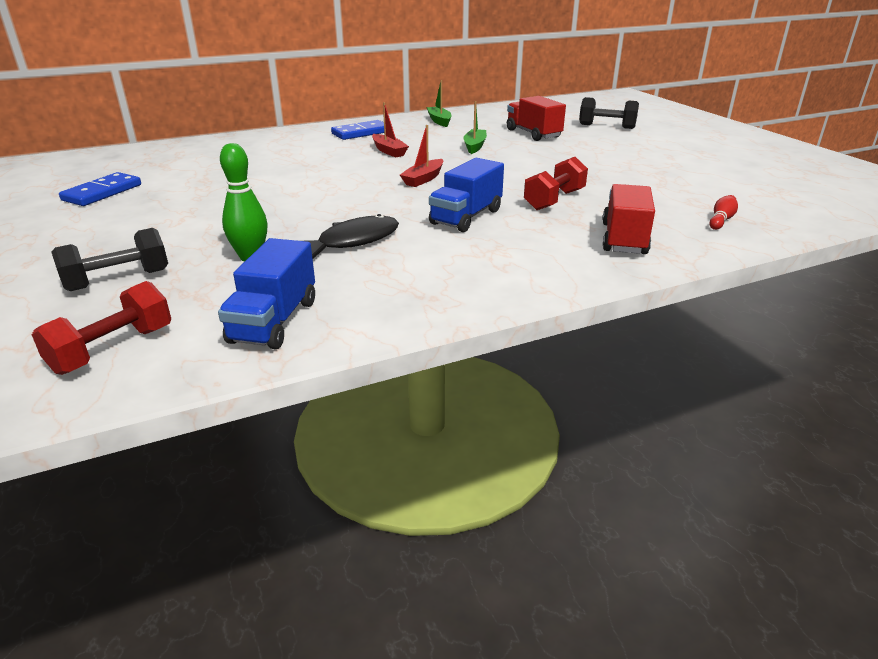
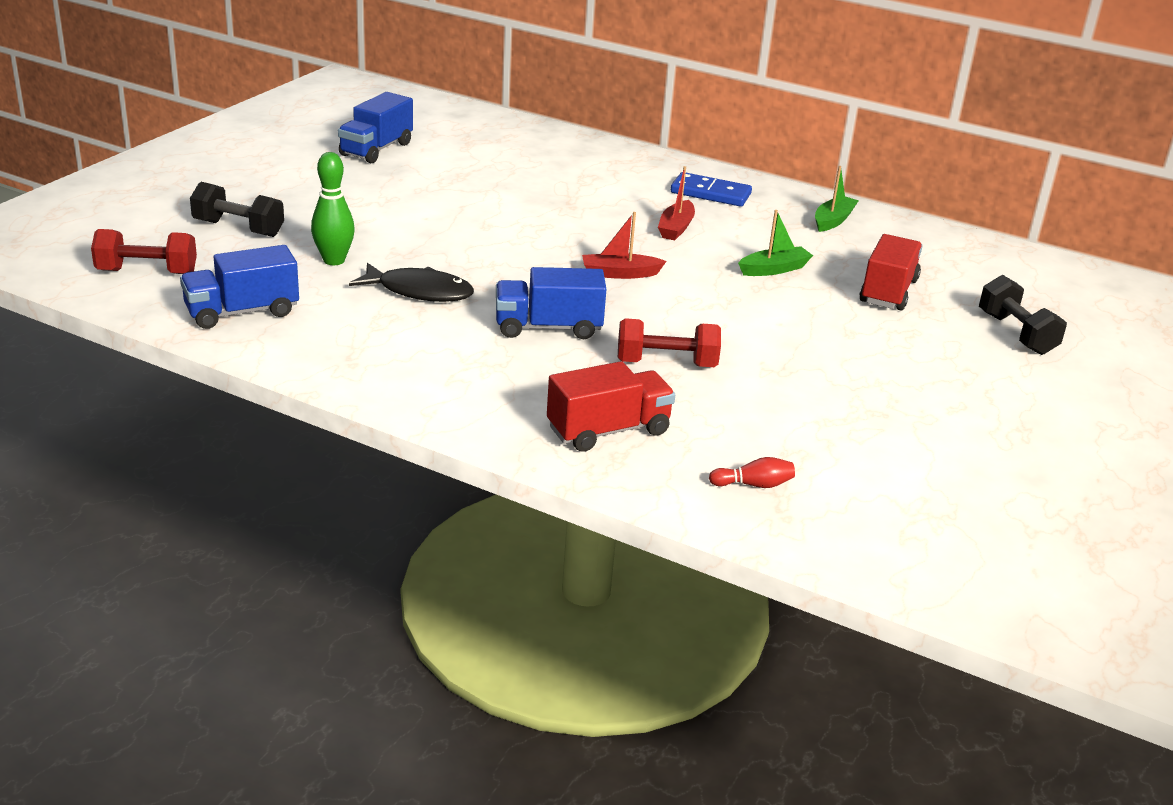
camera: 50 degrees right, 0 degrees up
blue domino [59,172,141,206] -> blue truck [338,92,413,163]

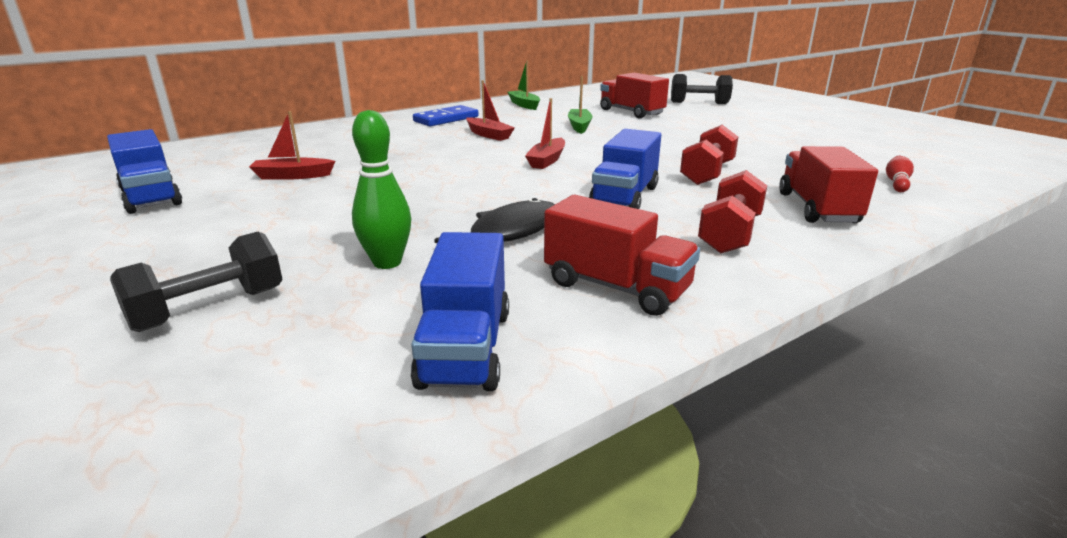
camera: 60 degrees left, 5 degrees down
red dumbbell [91,229,197,274] -> red dumbbell moved to [698,170,767,253]
none -> red boat [249,111,335,180]
none -> red truck [544,195,700,316]

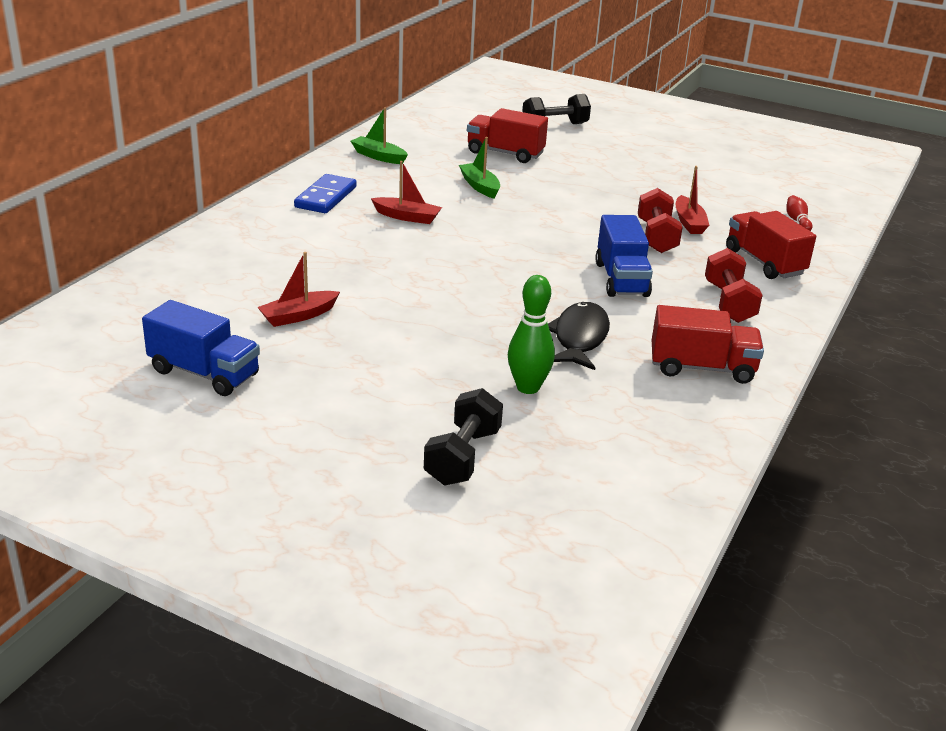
camera: 30 degrees left, 5 degrees up
blue truck [411,232,509,391] -> none
red boat [525,98,565,169] -> red boat moved to [676,166,710,234]

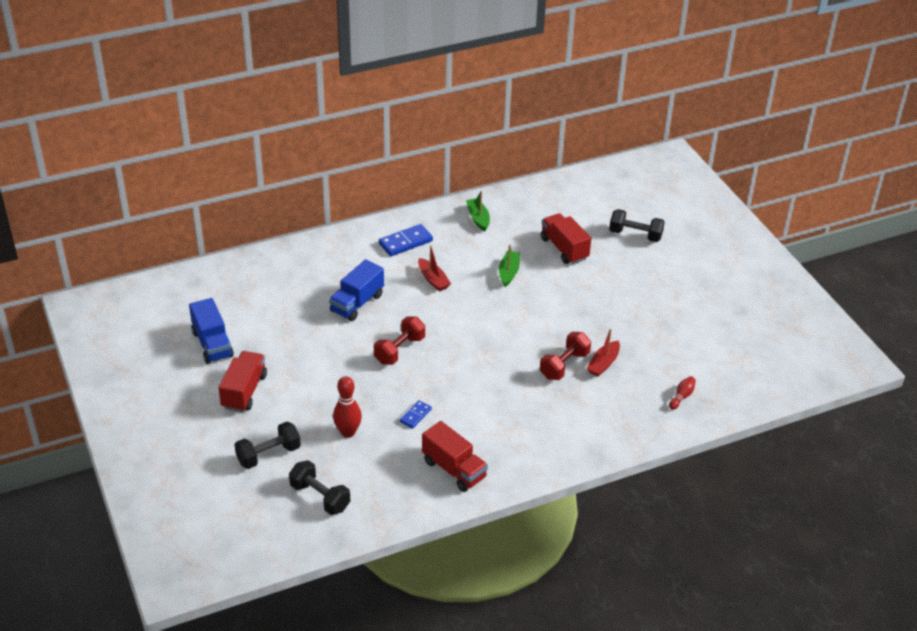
camera: 40 degrees right, 10 degrees up
red boat [257,252,340,327] -> none
green bowling pin [508,275,555,394] -> red bowling pin [333,376,362,438]
black fish [548,302,610,370] -> blue domino [399,400,432,429]
blue truck [595,215,653,297] -> blue truck moved to [329,259,384,321]
red dumbbell [705,248,763,323] -> red dumbbell moved to [374,316,425,365]
red truck [726,211,816,279] -> red truck moved to [218,351,267,412]
none -> black dumbbell [289,460,350,515]

